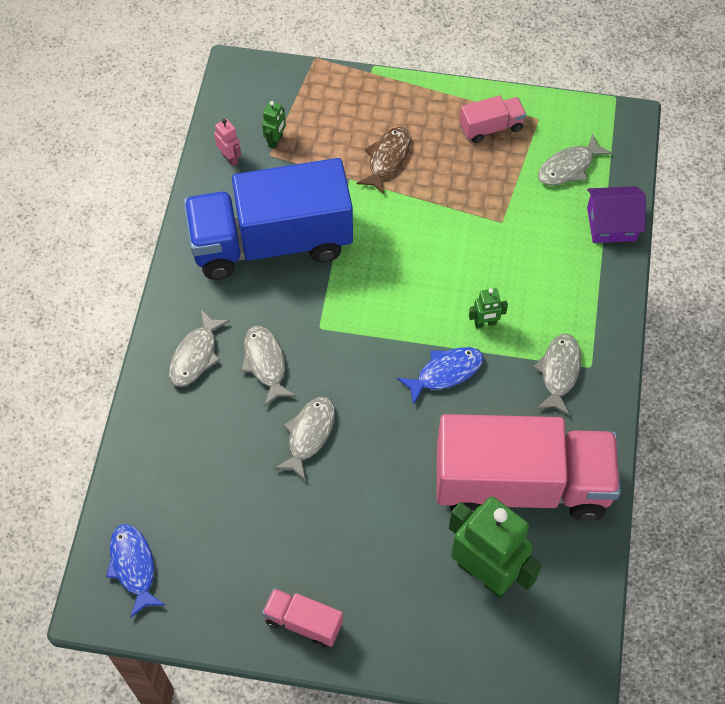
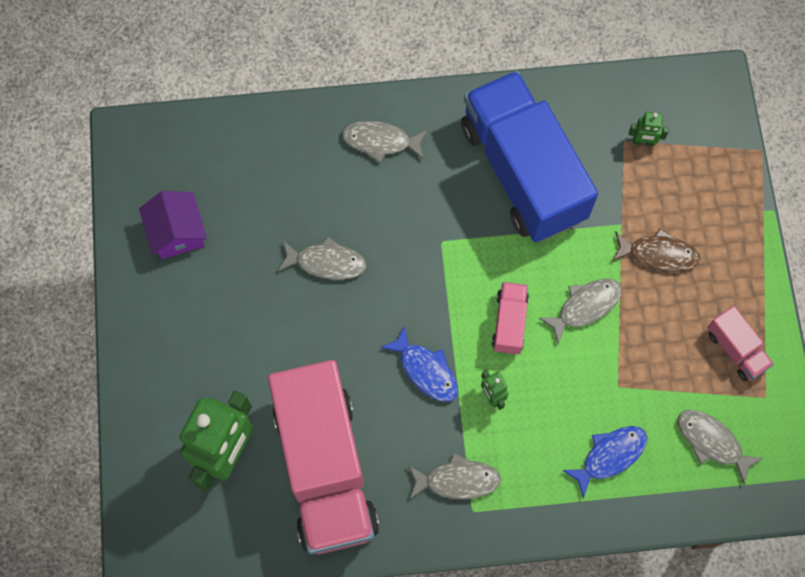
camera: 75 degrees right, 10 degrees up
blue fish [106,524,166,618] -> blue fish moved to [562,426,647,498]
pink robot [214,119,241,166] -> none
grey fish [241,326,296,406] -> grey fish moved to [539,279,622,344]
pink truck [262,588,343,648] -> pink truck moved to [492,282,529,354]
purple house [587,186,646,243] -> purple house moved to [139,191,207,259]

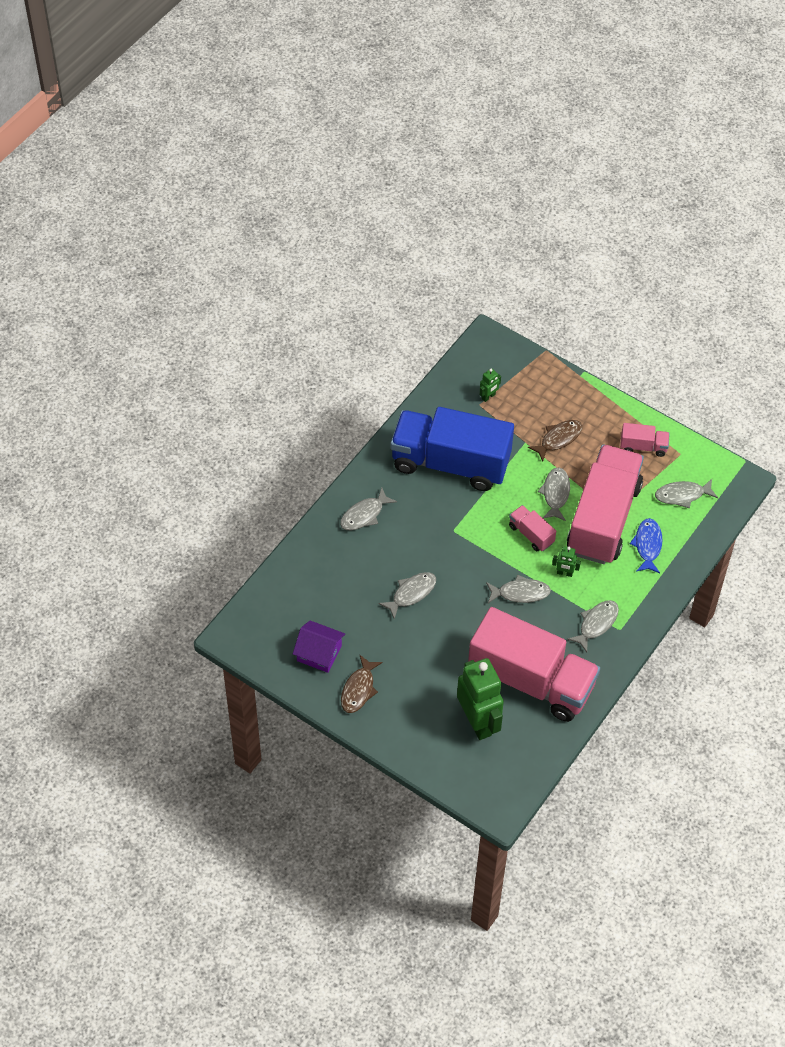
camera: 50 degrees left, 15 degrees down
blue fish [381,325,458,402] -> grey fish [486,575,551,603]
none -> brown fish [341,655,382,713]
none -> pink truck [567,444,644,564]

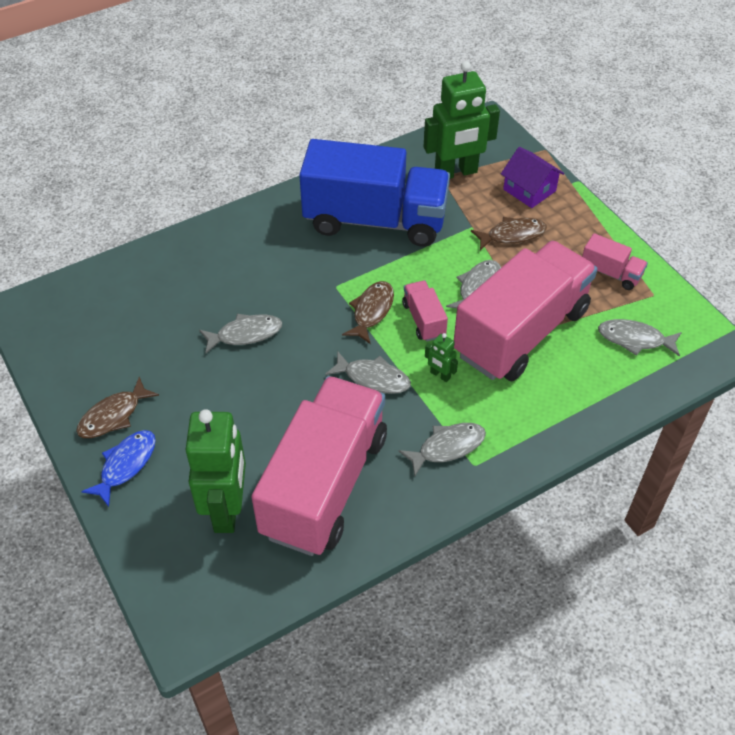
camera: 25 degrees right, 5 degrees down
purple house [293,620,345,673] -> purple house moved to [501,147,564,208]
grey fish [340,488,397,530] -> none
blue truck [391,407,514,491] -> blue truck turned 150 degrees clockwise [299,139,450,247]
pink truck [468,607,600,722] -> pink truck turned 120 degrees counterclockwise [251,376,387,556]
green robot [480,368,501,402] -> green robot [424,61,500,179], size x2.38
blue fish [630,518,663,573] -> blue fish moved to [81,430,156,507]
none -> brown fish [342,281,394,344]

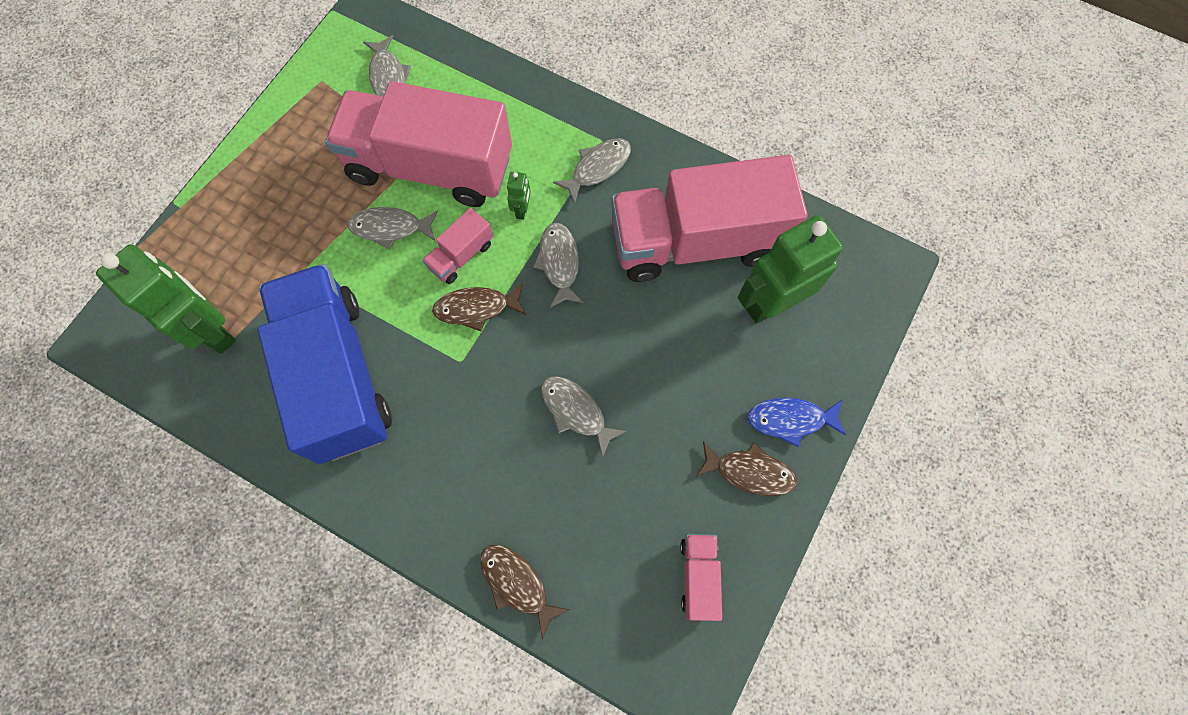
camera: 120 degrees left, 20 degrees up
grey fish [399,423,486,477] -> grey fish turned 105 degrees clockwise [553,138,631,204]
brown fish [471,217,547,250] -> brown fish moved to [480,545,570,639]
purple house [501,147,564,208] -> none
pink truck [582,233,648,290] -> pink truck moved to [680,534,722,621]

